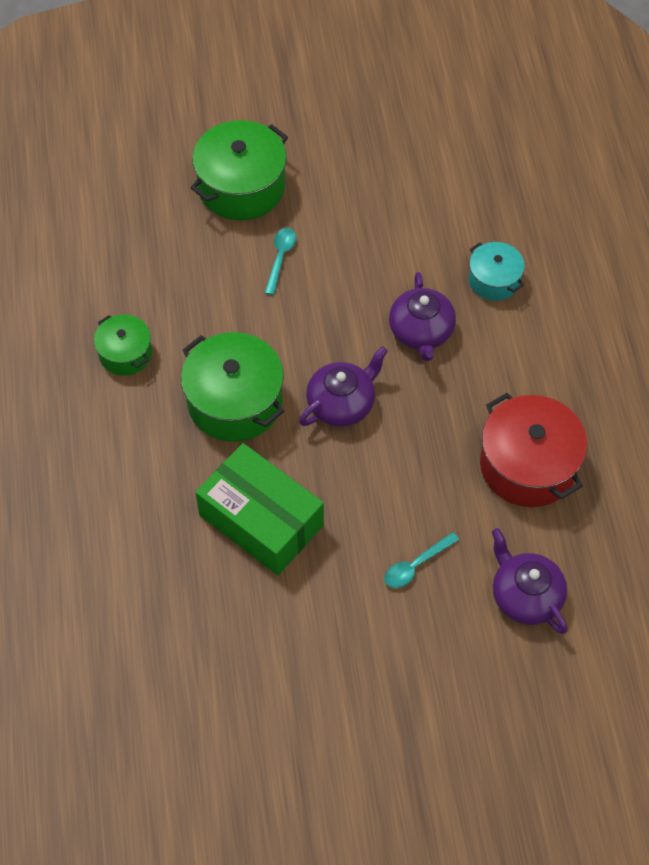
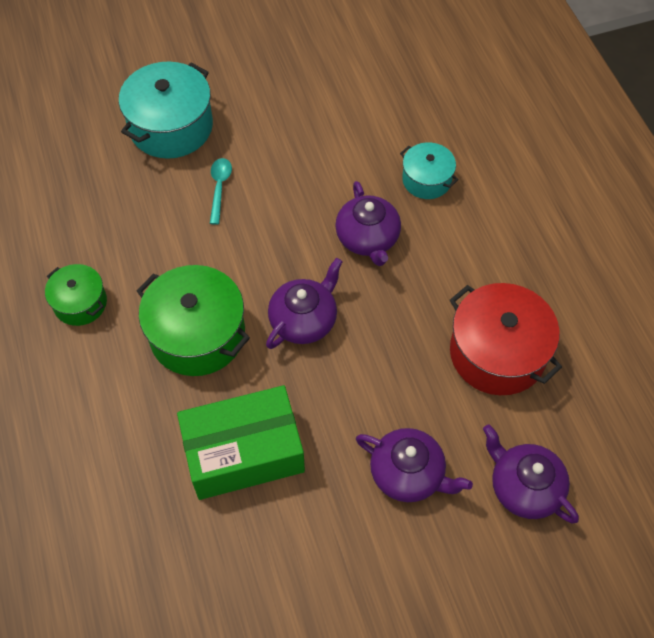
camera: 10 degrees left, 0 degrees up
green pot [190,120,288,220] -> turquoise pot [119,62,213,159]
green box [195,443,324,575] -> green box turned 45 degrees counterclockwise [177,385,305,500]
turquoise spoon [384,532,459,588] -> purple teapot [356,428,473,502]

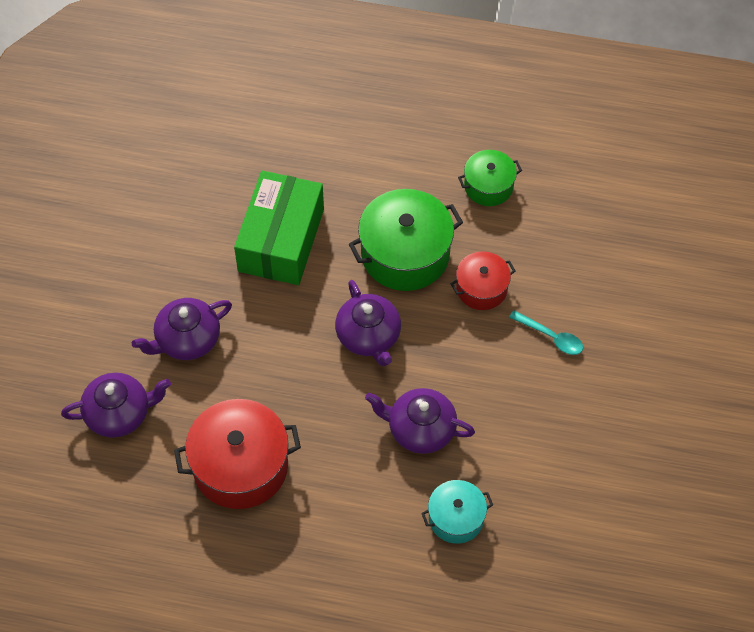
camera: 120 degrees right, 0 degrees up
turquoise pot [119,62,213,159] -> none
none -> red pot [450,251,516,310]

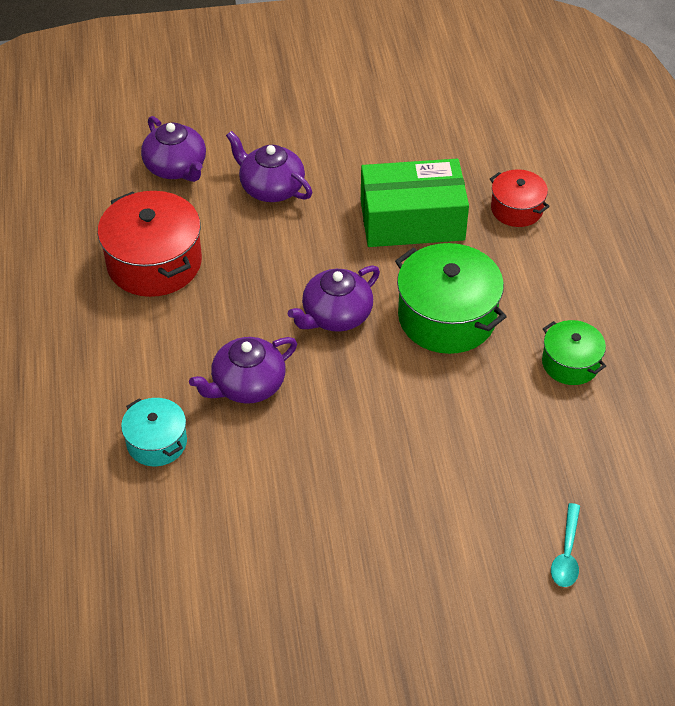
camera: 70 degrees right, 10 degrees down
purple teapot [365,388,475,454] -> purple teapot turned 120 degrees counterclockwise [189,337,297,404]
red pot [450,251,516,310] -> red pot moved to [490,169,550,227]
turquoise spoon [509,310,583,355] -> turquoise spoon moved to [551,503,580,587]

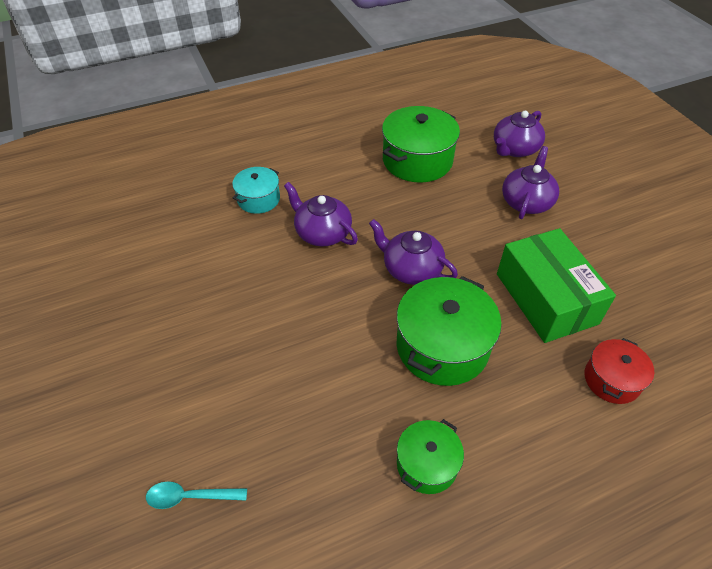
camera: 75 degrees right, 0 degrees up
red pot [98,191,202,297] -> green pot [382,106,460,183]

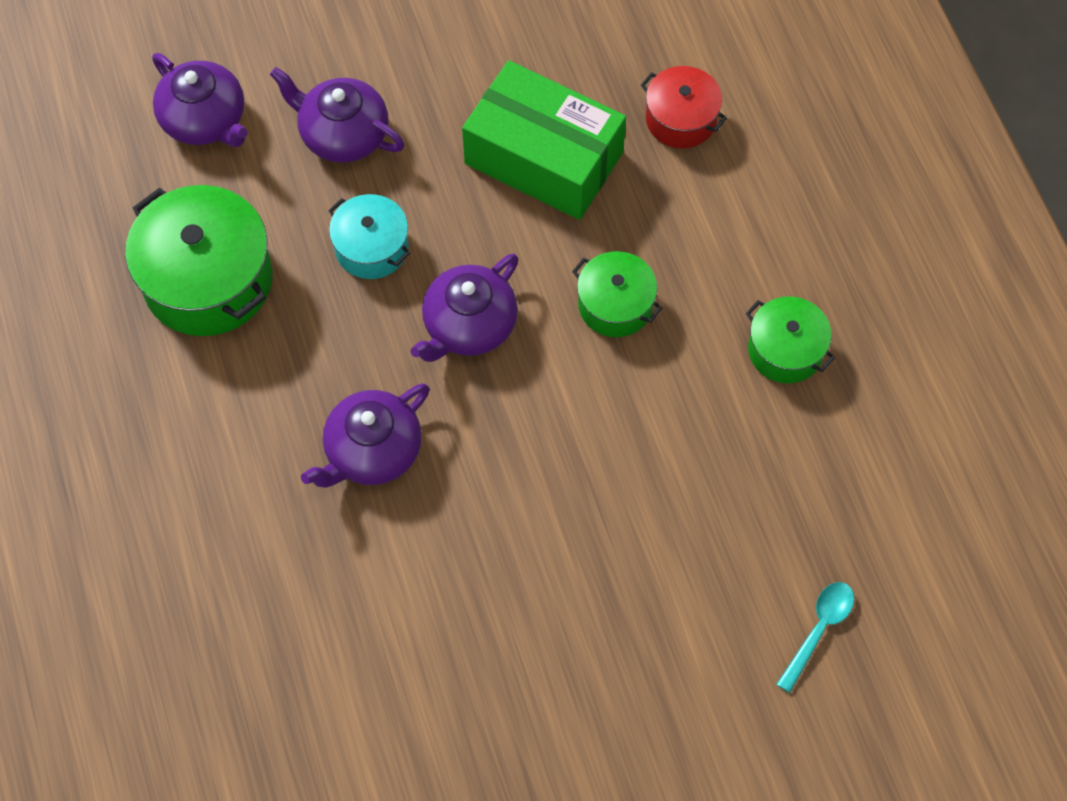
camera: 85 degrees left, 15 degrees up
turquoise spoon [146,481,247,509] -> turquoise spoon turned 150 degrees counterclockwise [776,582,854,693]
turquoise pot [232,167,280,214] -> turquoise pot moved to [328,194,411,279]
green pot [397,276,502,386] -> green pot [572,251,662,337], size x0.57
green box [497,228,616,343] -> green box turned 45 degrees clockwise [462,60,626,220]

